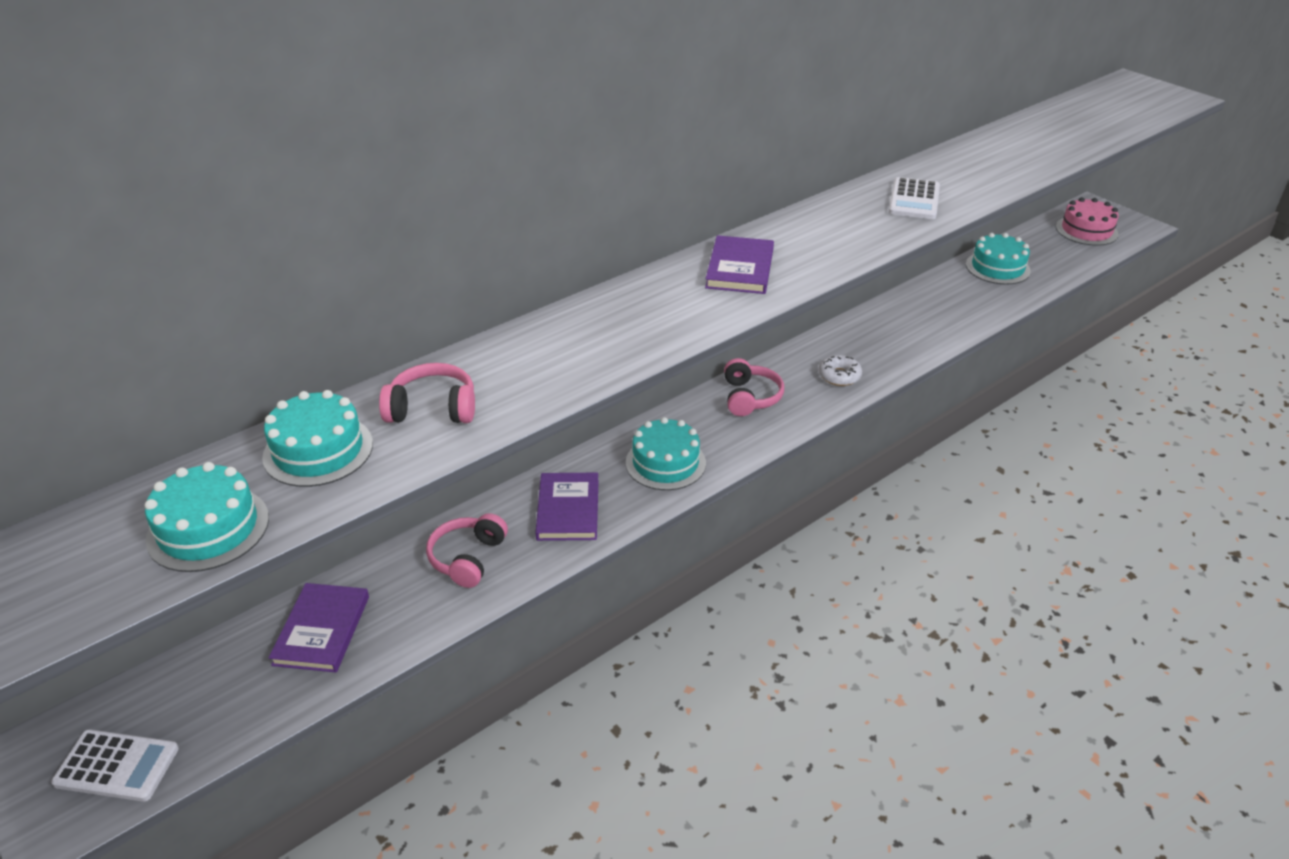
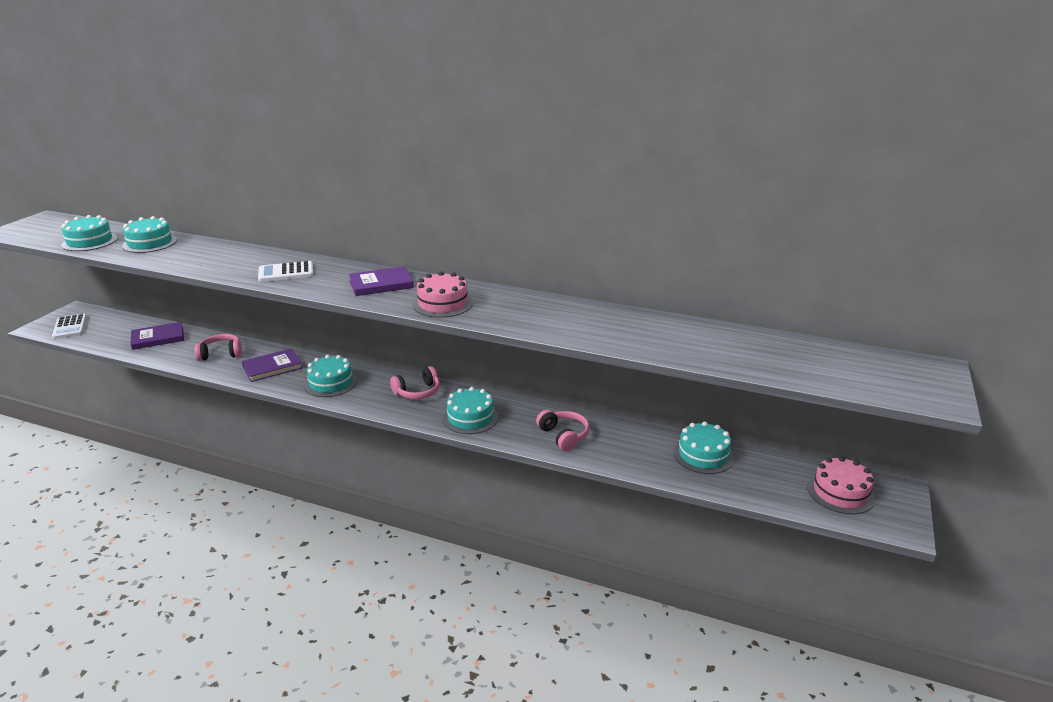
camera: 60 degrees right, 10 degrees down
pink headphones [379,363,475,423] -> pink headphones moved to [536,410,590,451]
white donut [818,355,862,386] -> turquoise cake [443,387,498,434]
white calculator [889,177,940,219] -> white calculator moved to [258,261,313,282]
none -> pink cake [413,271,473,318]

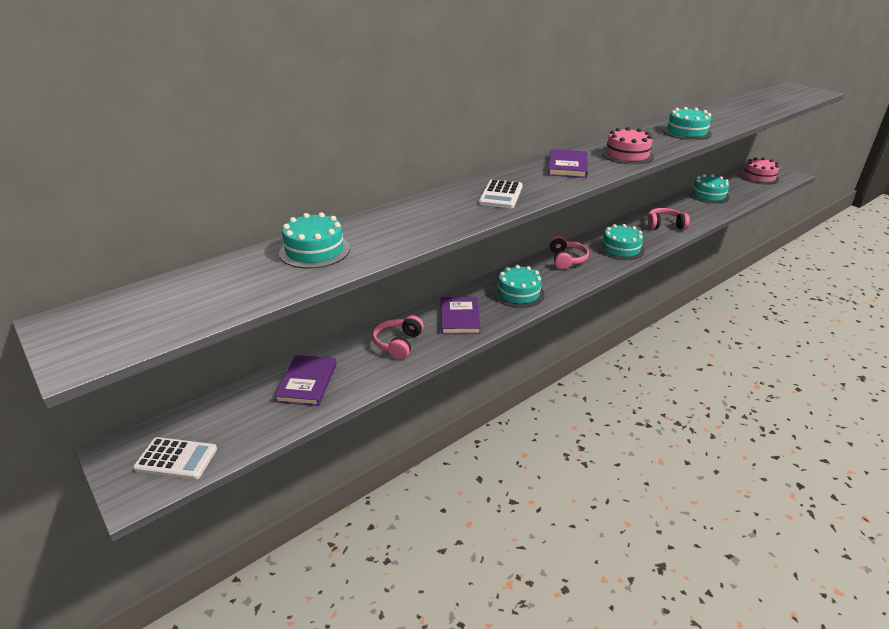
camera: 60 degrees left, 5 degrees up
turquoise cake [61,215,118,251] -> turquoise cake moved to [663,107,712,140]

